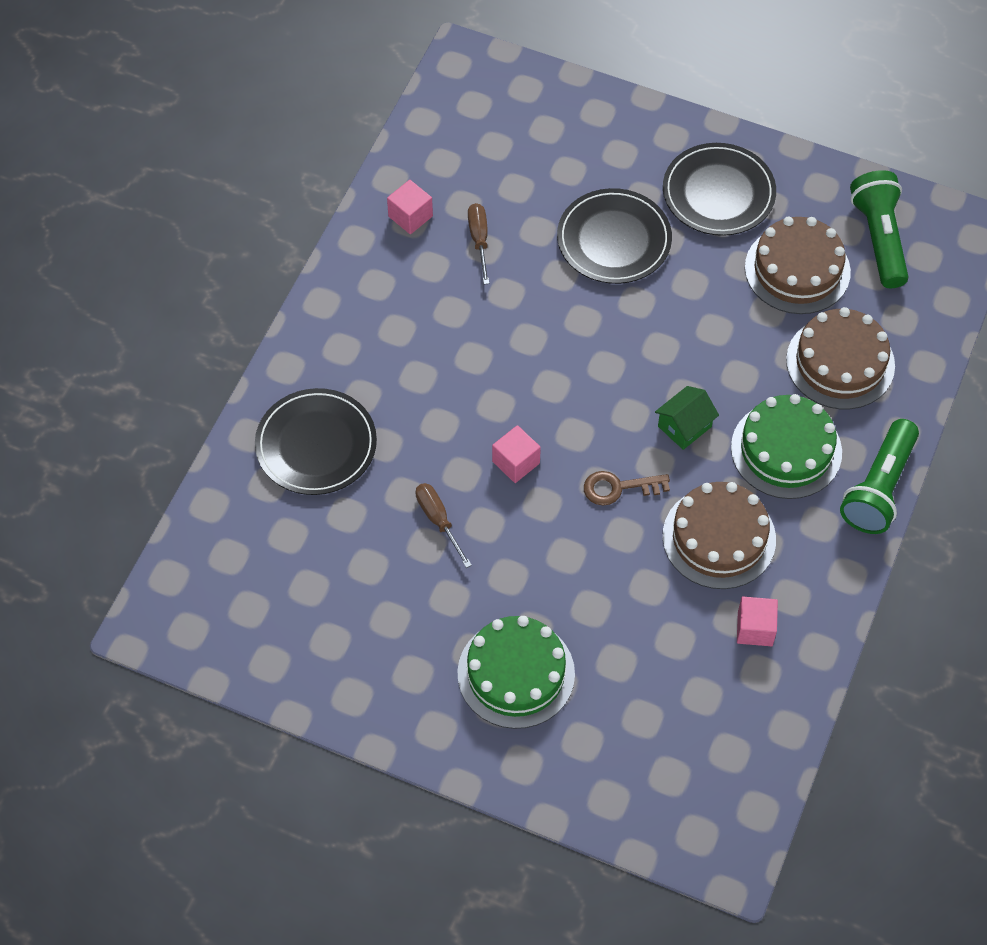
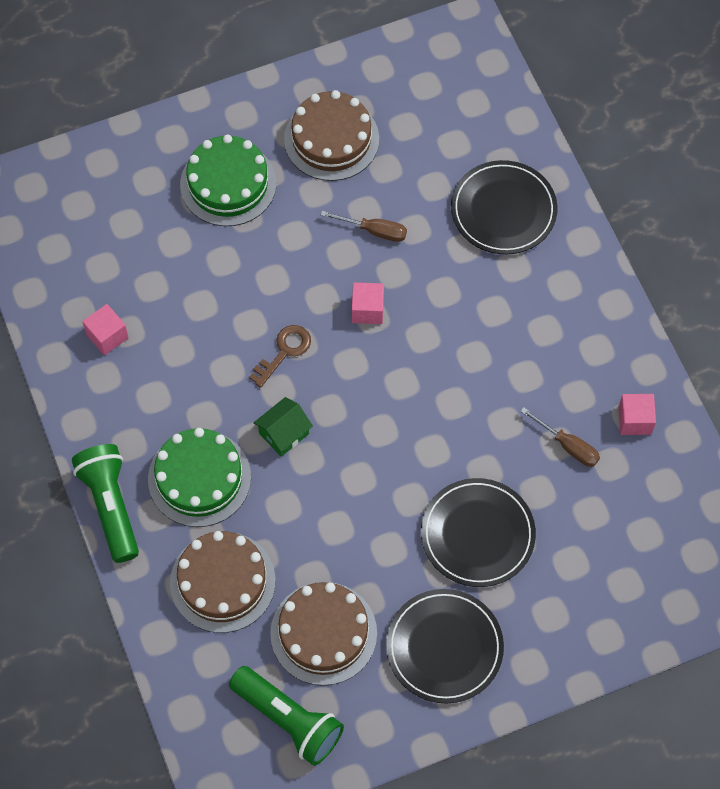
camera: 135 degrees right, 5 degrees up
green house [655,386,719,450] -> green house turned 45 degrees clockwise [254,397,313,457]
brown cake [663,482,776,589] -> brown cake moved to [284,90,379,181]

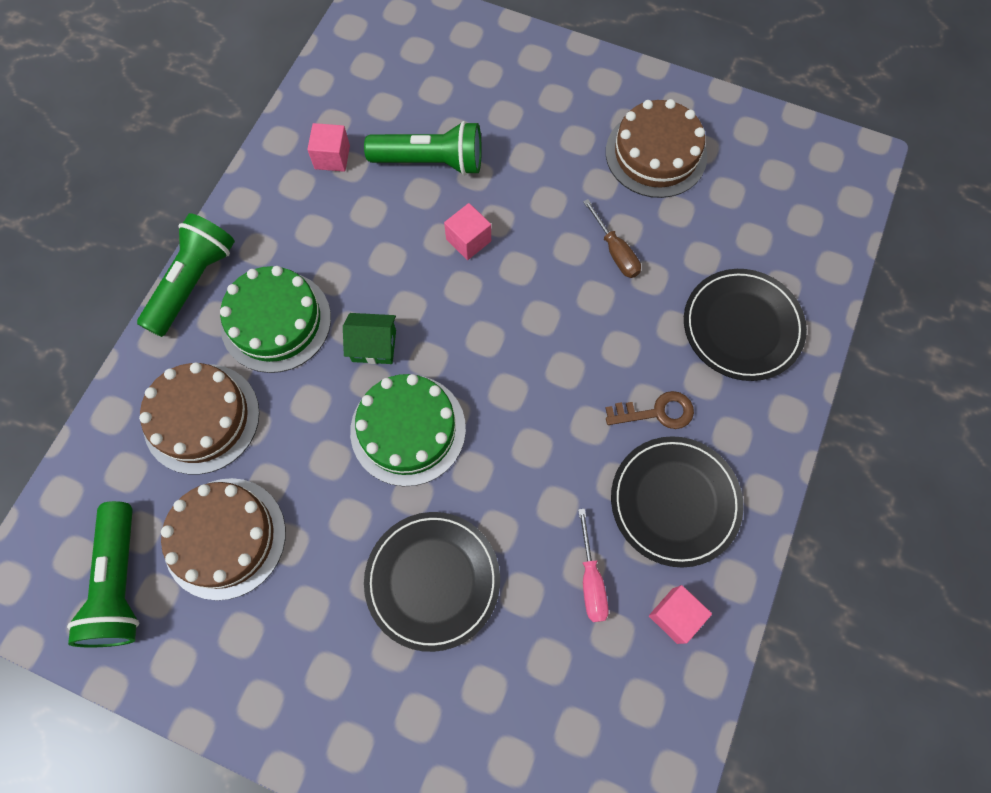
camera: 45 degrees right, 5 degrees up
green cake [180,134,276,226] -> green cake moved to [350,374,466,486]
brown key [249,325,311,388] -> brown key moved to [606,391,694,429]
pink cube [352,282,384,324] -> pink cube moved to [444,203,491,260]
black plate [386,589,504,704] -> black plate moved to [611,436,744,568]
brown screwdriver [520,407,600,467] -> pink screwdriver [578,509,609,622]
none -> green flashlight [364,121,482,175]

